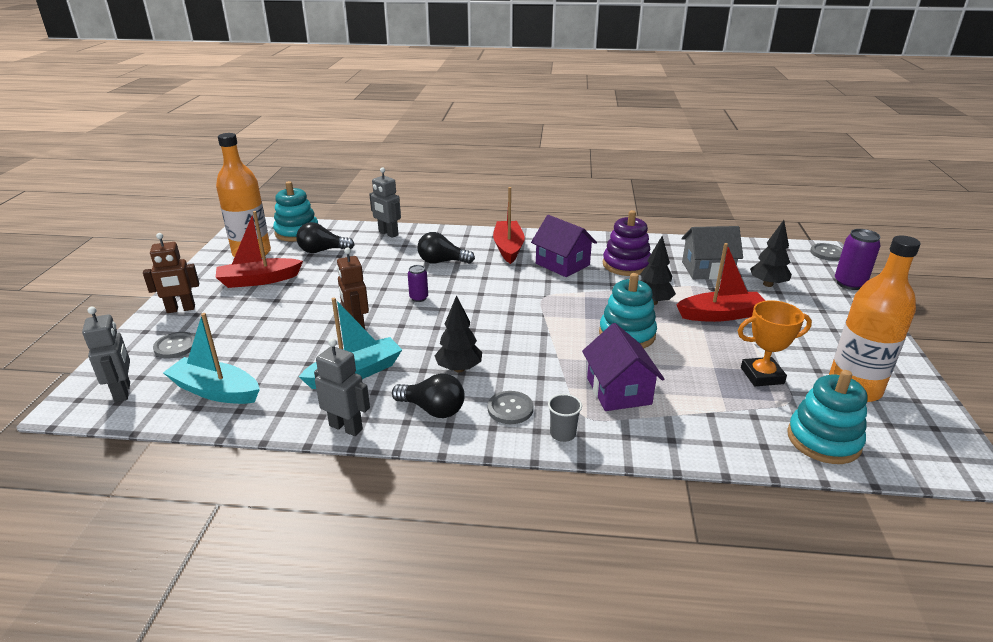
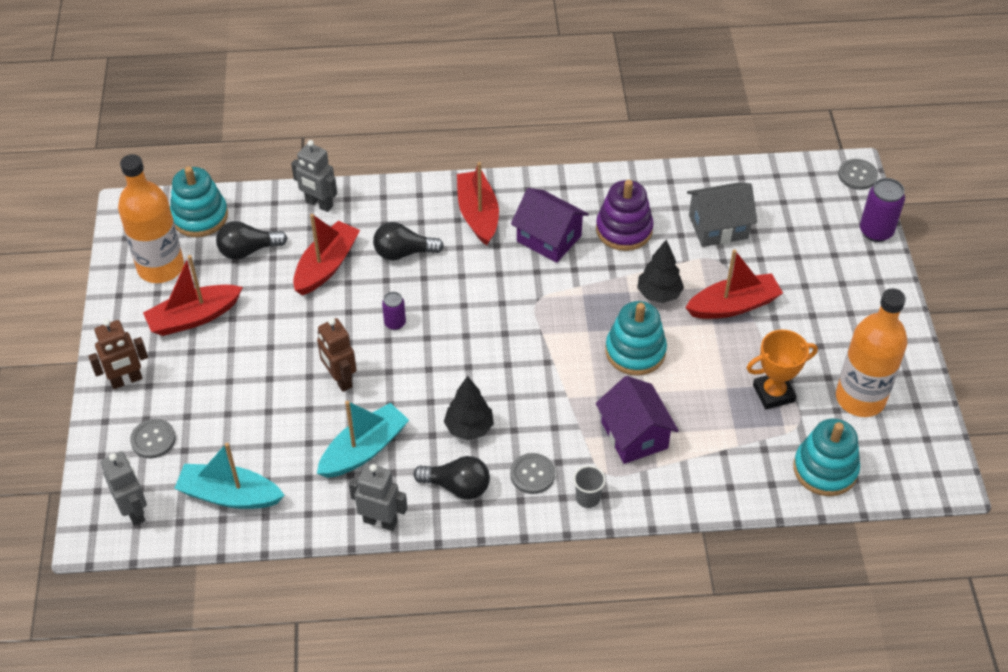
camera: 10 degrees left, 20 degrees up
black tree [750,220,792,287] -> none
none -> red boat [293,214,360,295]

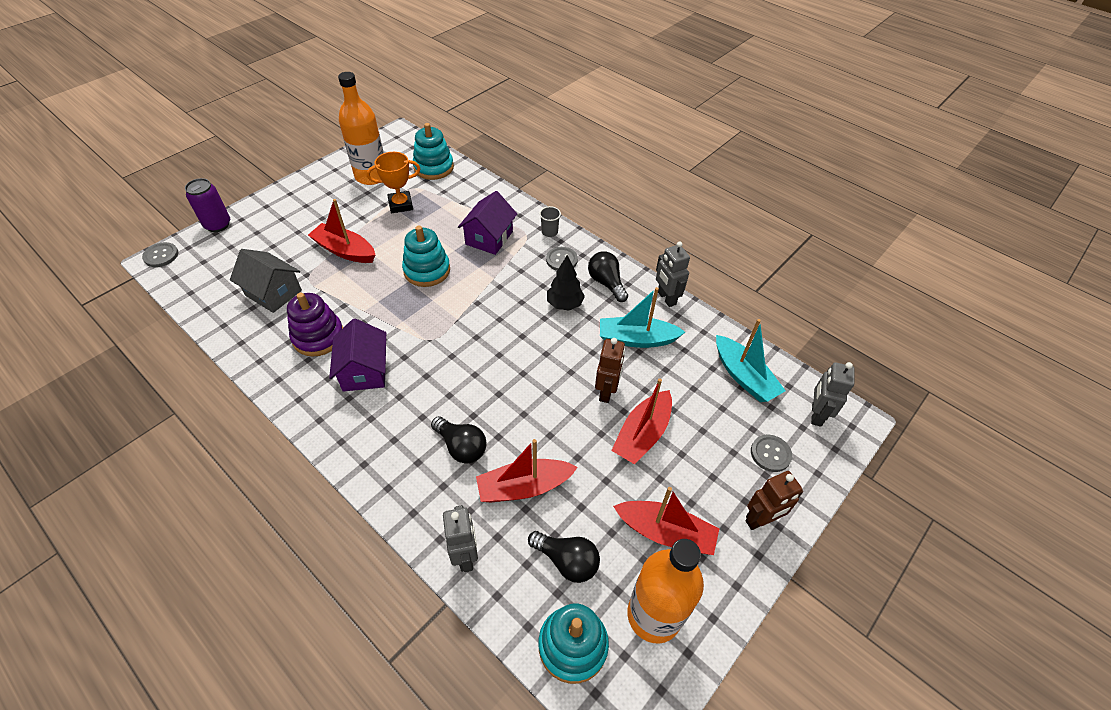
camera: 135 degrees left, 0 degrees up
brown robot [88,319,148,389] -> brown robot turned 135 degrees clockwise [745,471,803,530]
purple can [382,292,406,330] -> none
red boat [457,162,499,245] -> red boat moved to [611,378,672,464]
black tree [637,239,684,303] -> none
orange trophy [747,330,818,410] -> orange trophy turned 45 degrees counterclockwise [367,152,420,213]

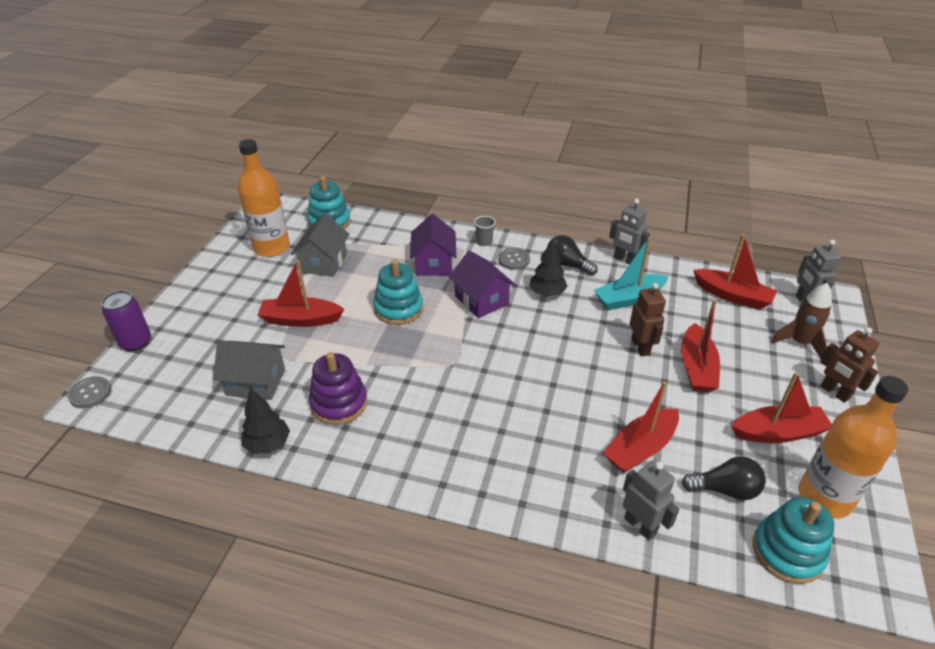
camera: 25 degrees left, 10 degrees down
purple house [329,318,386,392] -> purple house moved to [449,250,516,318]
orange trophy [367,152,420,213] -> grey house [291,214,349,277]
black light bulb [431,416,487,464] -> none
turquoise boat [716,319,786,402] -> red boat [693,234,777,310]
brown robot [745,471,803,530] -> brown robot turned 105 degrees clockwise [820,327,879,403]
grey button [751,435,792,472] -> brown rocket [771,283,832,359]
none -> black tree [242,388,290,454]

